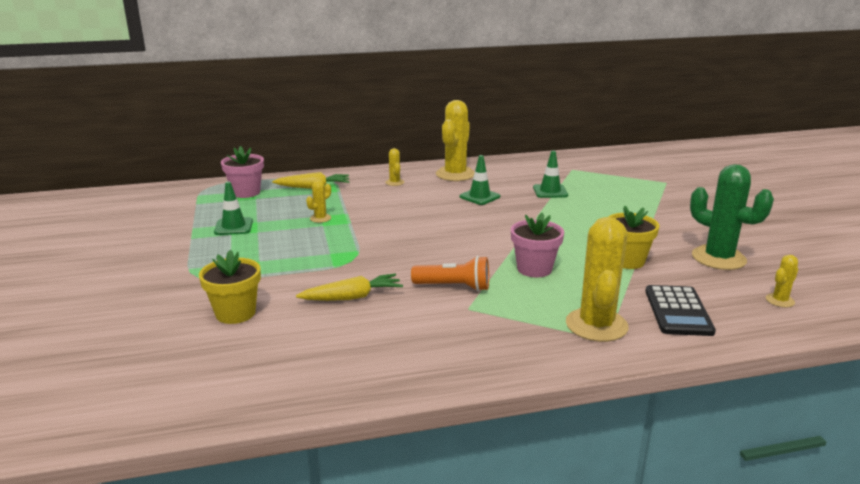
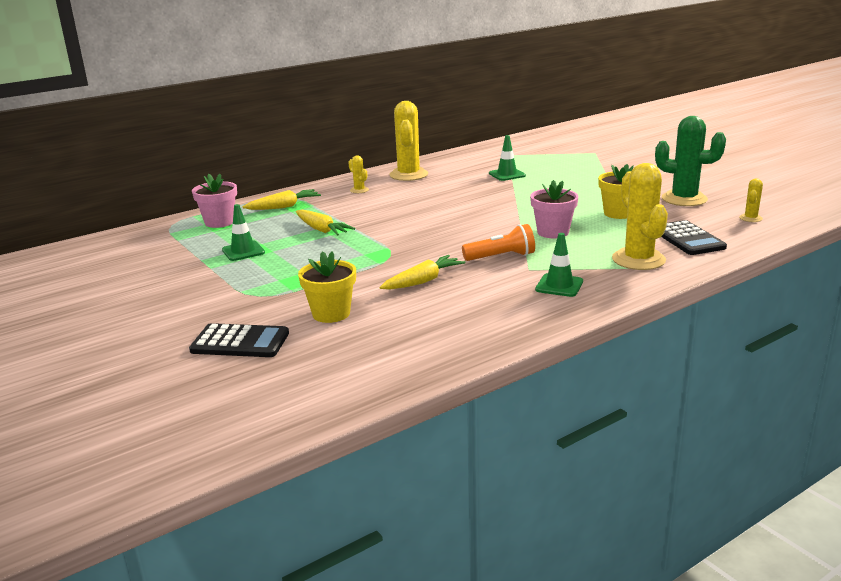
camera: 20 degrees left, 0 degrees up
yellow cactus [306,180,331,223] -> yellow carrot [296,210,355,236]
green traffic cone [459,155,500,205] -> green traffic cone moved to [535,233,583,297]
none -> black calculator [189,323,289,357]

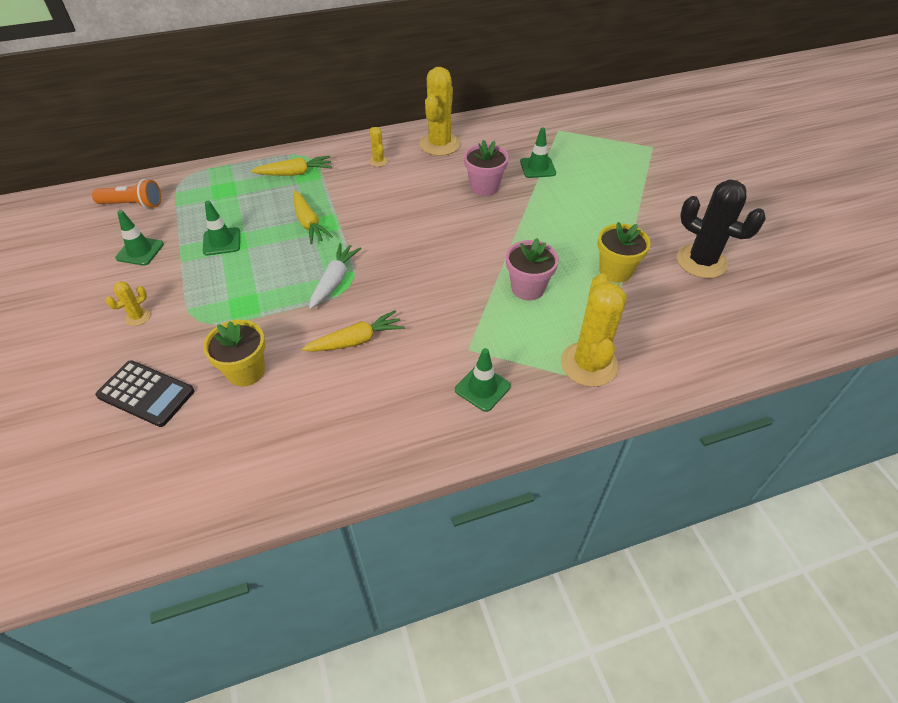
camera: 15 degrees right, 25 degrees up
pink flower pot [192,174,237,228] -> pink flower pot moved to [464,140,509,196]
orange flashlight [462,224,535,261] -> orange flashlight moved to [92,179,161,209]
green cactus [655,116,726,206] -> black cactus [677,180,766,278]
black calculator [661,220,727,255] -> none
yellow cactus [739,178,763,222] -> yellow cactus moved to [106,281,151,326]
none -> green traffic cone [115,210,164,266]
none -> white carrot [309,243,362,309]

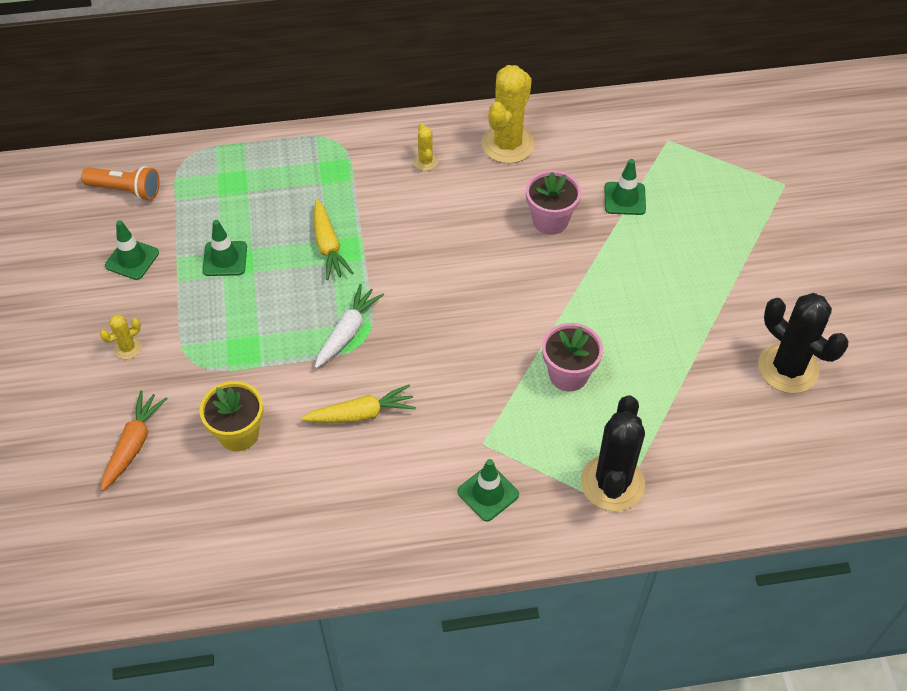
camera: 10 degrees right, 5 degrees up
black calculator [95,360,194,427] -> orange carrot [101,391,168,491]
yellow carrot [251,156,332,176] -> none
yellow cactus [561,274,627,387] -> black cactus [581,395,645,511]
yellow flower pot [598,222,651,283] -> none

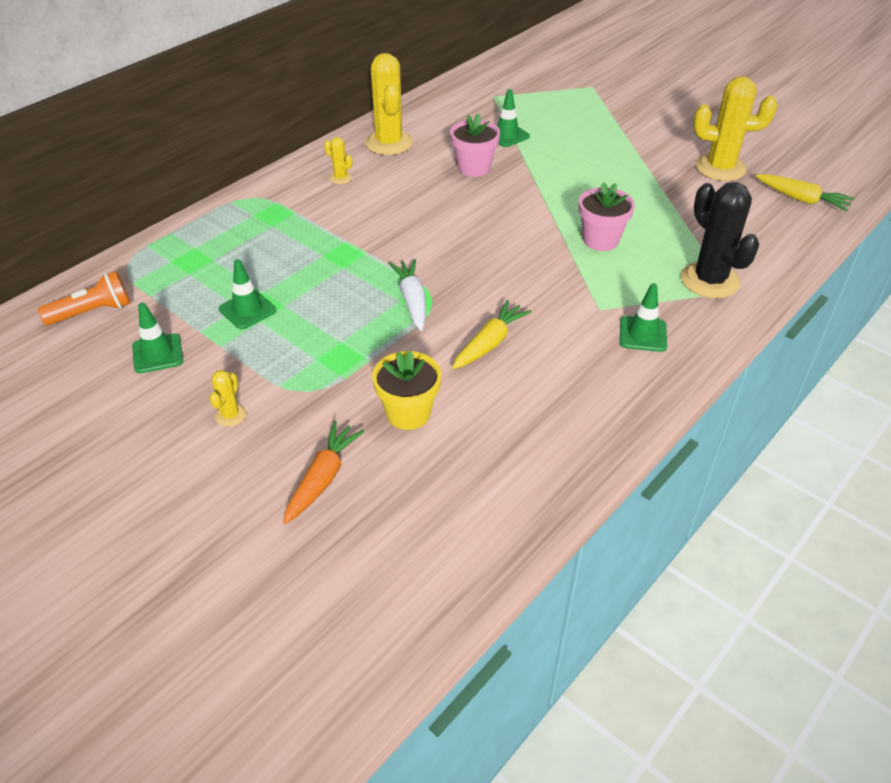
camera: 40 degrees left, 10 degrees down
orange carrot [101,391,168,491] -> orange carrot turned 45 degrees clockwise [283,421,365,524]
yellow carrot [314,199,353,280] -> yellow carrot moved to [756,174,854,212]
black cactus [758,293,848,393] -> yellow cactus [693,76,777,181]

